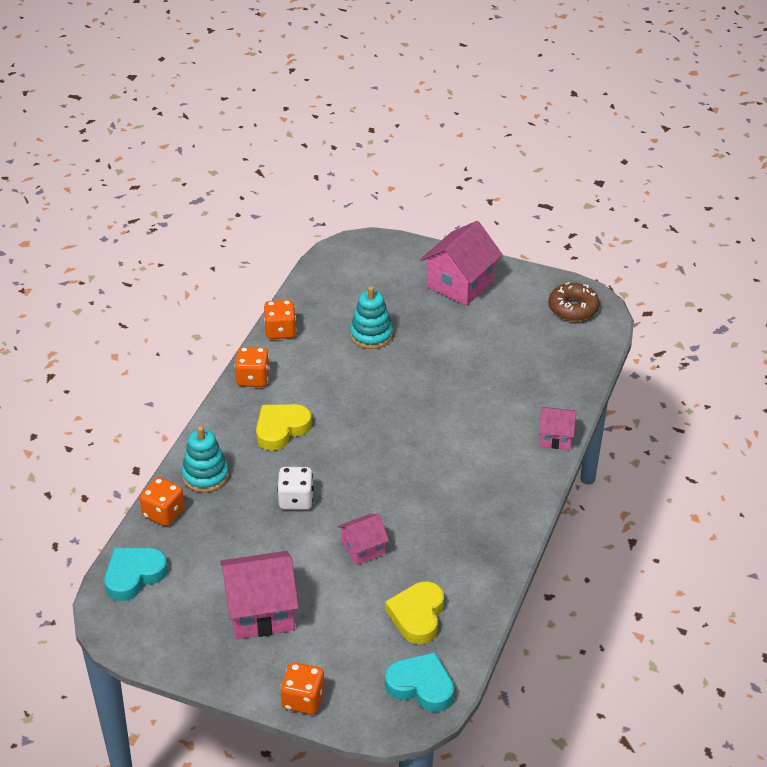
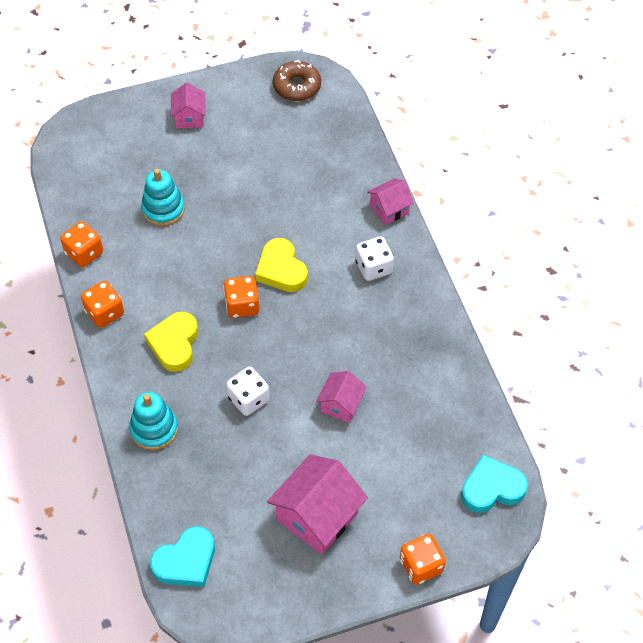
camera: 40 degrees left, 15 degrees up
turquoise heart [104,548,168,601] -> turquoise heart turned 135 degrees counterclockwise [150,526,215,587]
orange dice [140,477,184,526] -> orange dice moved to [223,276,259,318]
yellow heart [385,582,444,644] -> yellow heart moved to [255,238,308,292]
pink house [420,221,503,306] -> pink house [171,83,206,128], size x0.56
none -> white dice [355,237,394,281]

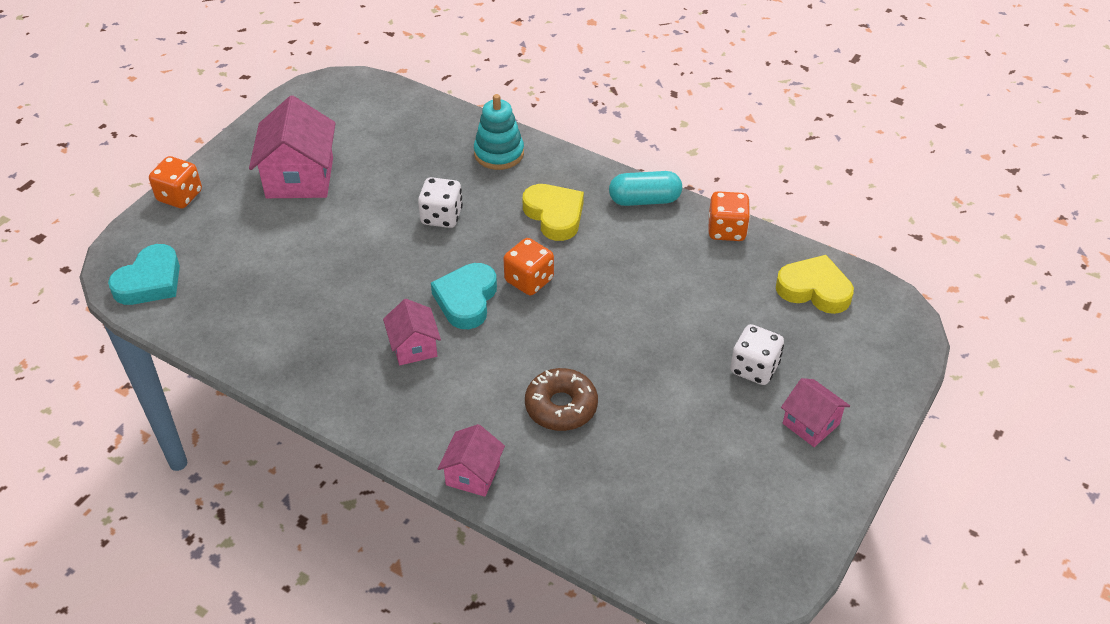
camera: 140 degrees right, 10 degrees down
orange dice [81,281,124,328] -> turquoise capsule [609,171,682,206]
turquoise stacking toy [141,169,185,226] -> none
turquoise heart [150,526,215,587] -> turquoise heart moved to [431,263,497,329]
yellow heart [255,238,308,292] -> yellow heart moved to [776,255,854,314]
brown donut [273,60,321,101] -> brown donut moved to [525,368,598,431]
pink house [316,371,367,423] -> pink house moved to [383,299,441,365]
white dice [355,237,394,281] -> white dice moved to [730,324,784,385]

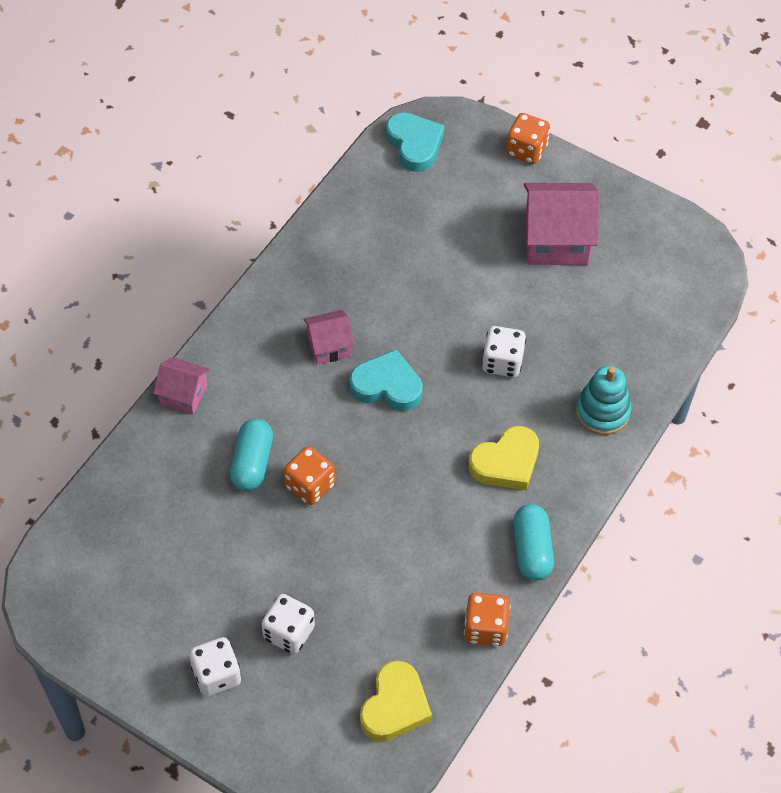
camera: 90 degrees right, 10 degrees up
turquoise heart [108,244,180,305] -> turquoise heart turned 150 degrees counterclockwise [386,112,444,172]
orange dice [503,238,554,295] -> orange dice moved to [284,446,335,505]
brown donut [525,368,598,431] -> turquoise capsule [230,418,273,491]
pink house [781,378,850,447] -> white dice [189,637,241,697]

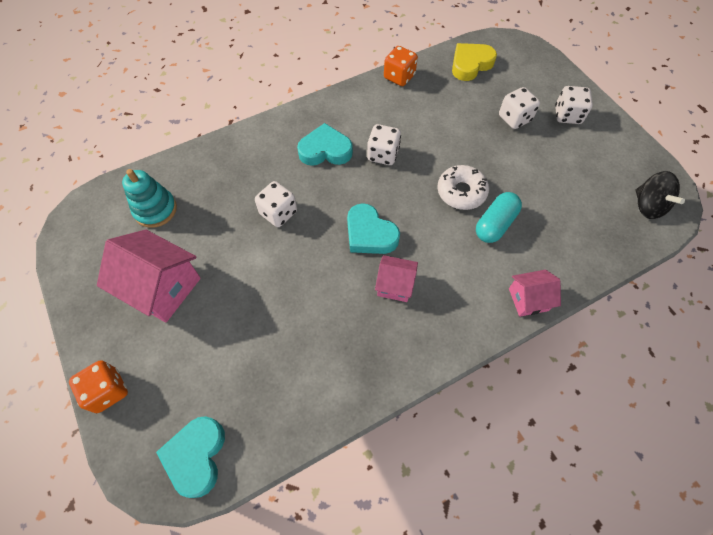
camera: 150 degrees left, 5 degrees up
pink house [153,357,210,415] -> pink house turned 60 degrees counterclockwise [509,270,561,317]
orange dice [284,446,335,505] -> white donut [437,165,489,210]
yellow heart [469,426,539,491] -> turquoise heart [297,123,353,166]
turquoise capsule [513,504,554,581] -> none
turquoise stacking toy [575,366,631,435] -> turquoise stacking toy moved to [122,169,177,228]
none -> white dice [367,124,401,165]
none -> black spinning top [635,171,685,219]

